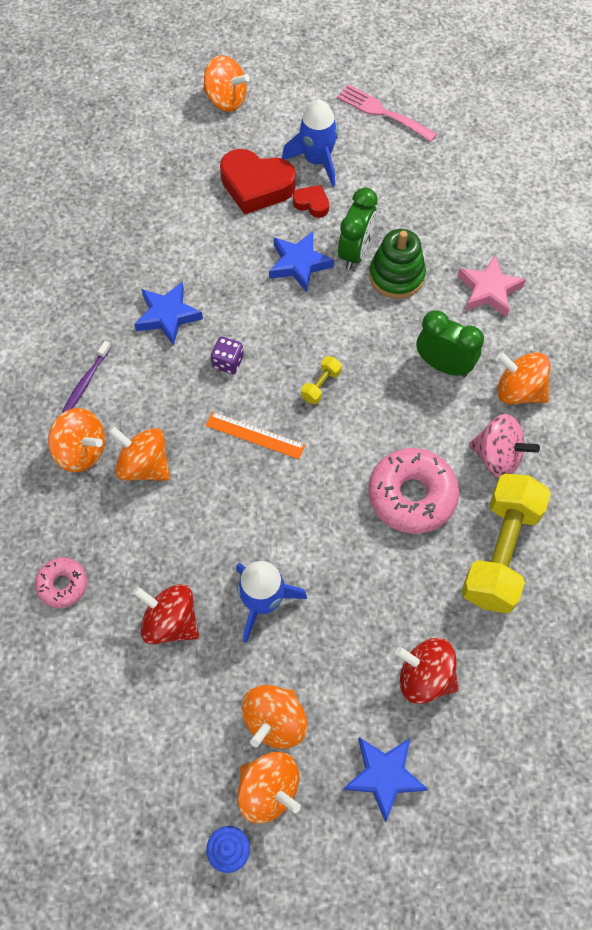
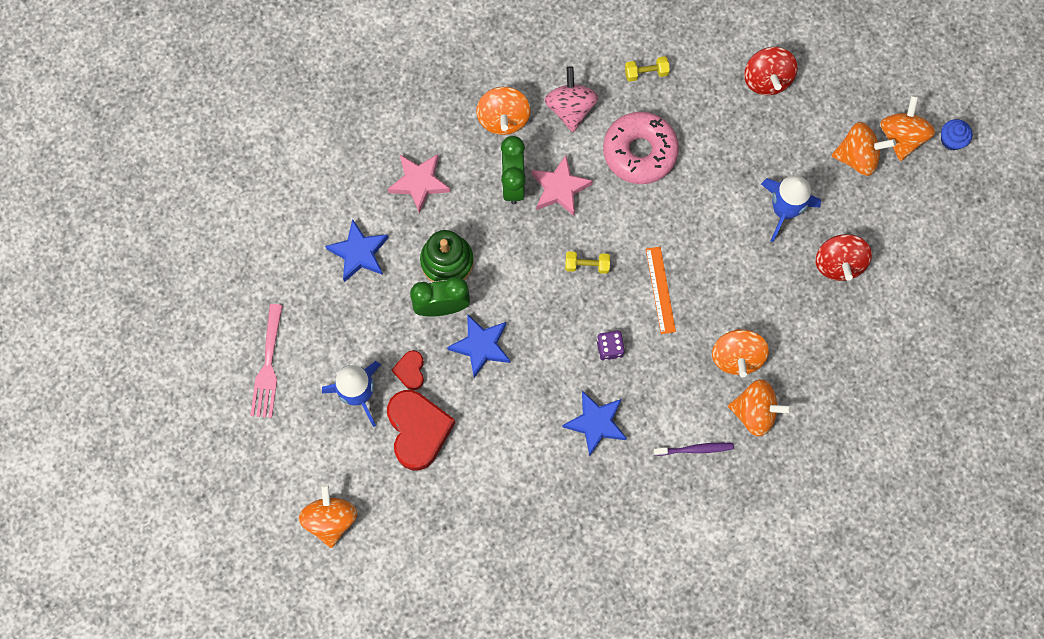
camera: 120 degrees left, 10 degrees up
pink donut [35,557,87,608] -> none
orange spinning top [48,408,105,472] -> orange spinning top turned 105 degrees clockwise [728,379,792,437]
blue star [343,737,428,822] -> blue star moved to [325,219,388,282]
yellow dumbbell [461,474,551,614] -> yellow dumbbell [625,56,670,82], size x0.41
none -> pink star [531,155,593,216]

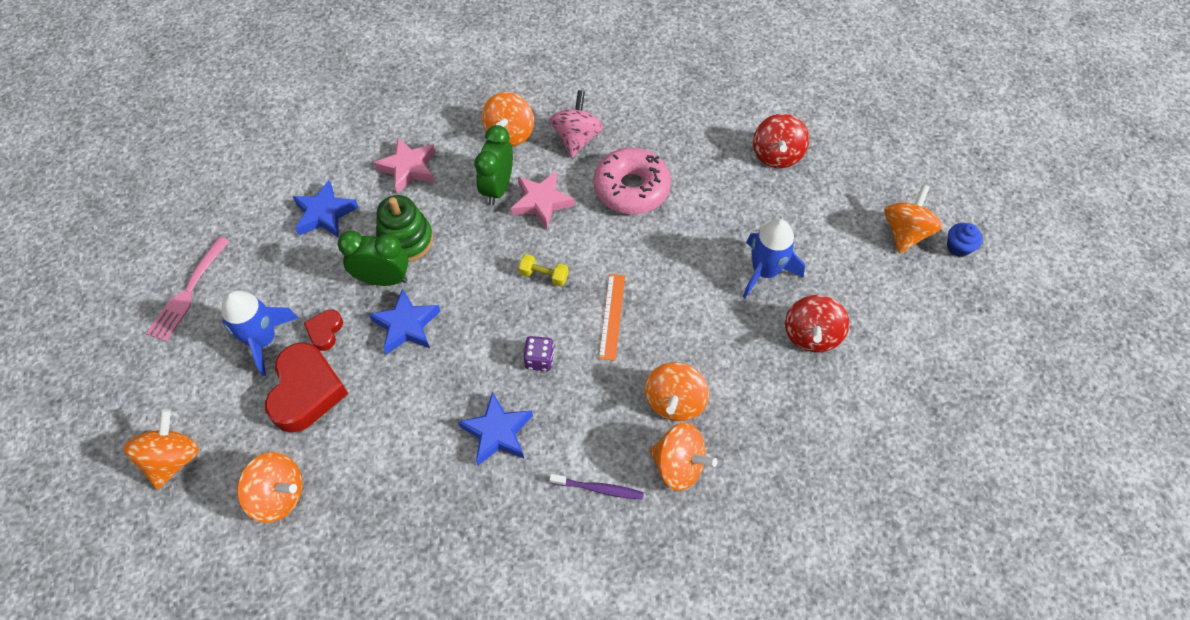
camera: 15 degrees right, 15 degrees down
yellow dumbbell [625,56,670,82] -> none
orange spinning top [832,122,896,176] -> orange spinning top moved to [237,452,303,523]

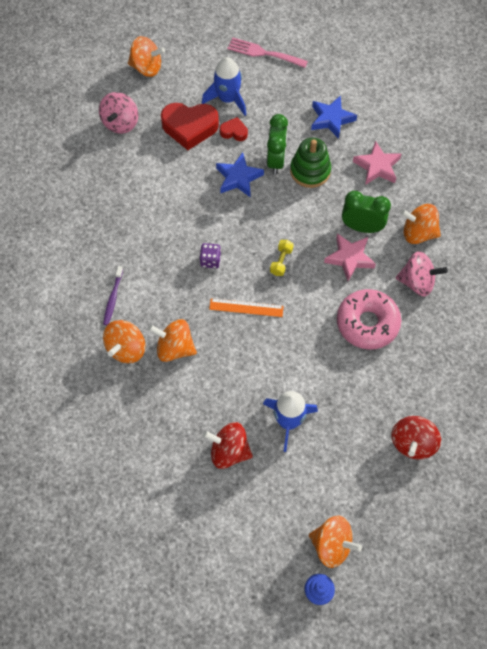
camera: 90 degrees right, 5 degrees up
orange spinning top [237,452,303,523] -> pink spinning top [99,92,138,134]
blue star [458,392,533,465] -> none
red spinning top [753,114,809,168] -> red spinning top turned 75 degrees counterclockwise [391,416,441,459]

